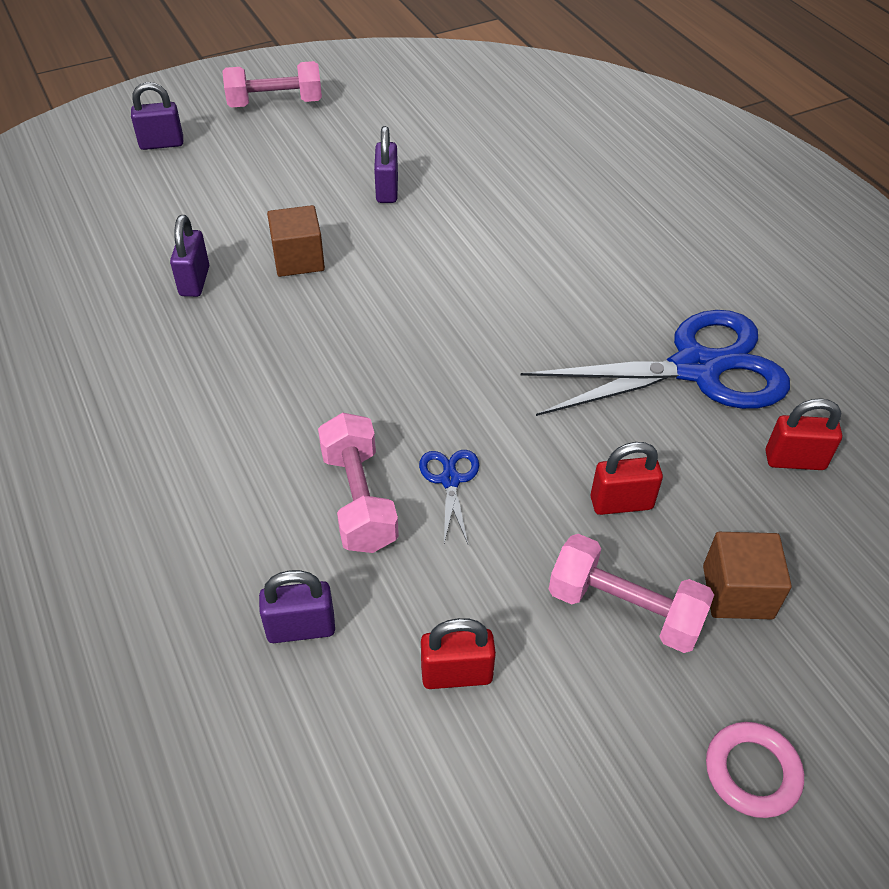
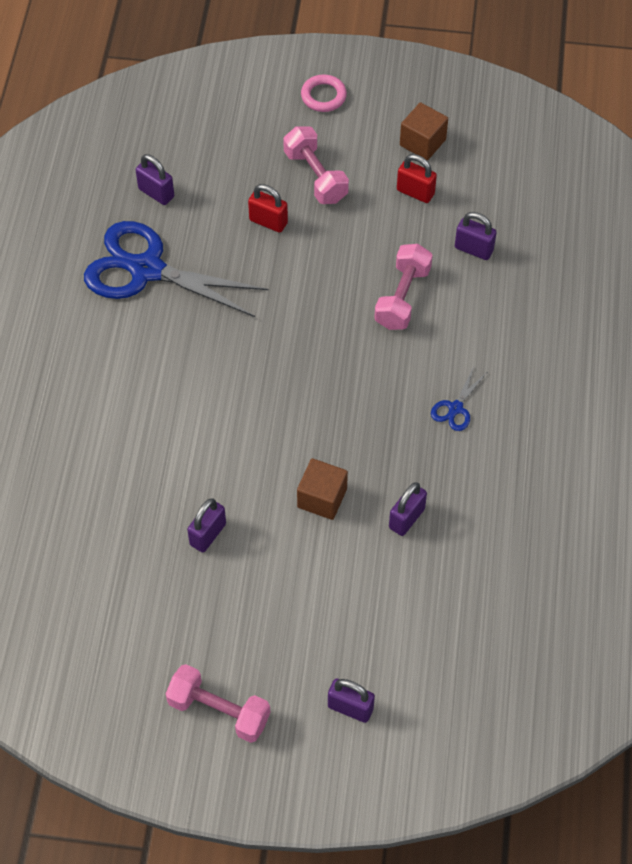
camera: 145 degrees left, 10 degrees up
blue scissors [419,450,479,544] -> blue scissors moved to [431,367,486,431]
brown cube [703,532,792,619] -> brown cube moved to [400,102,448,160]
red padlock [766,398,842,470] -> purple padlock [136,154,174,205]

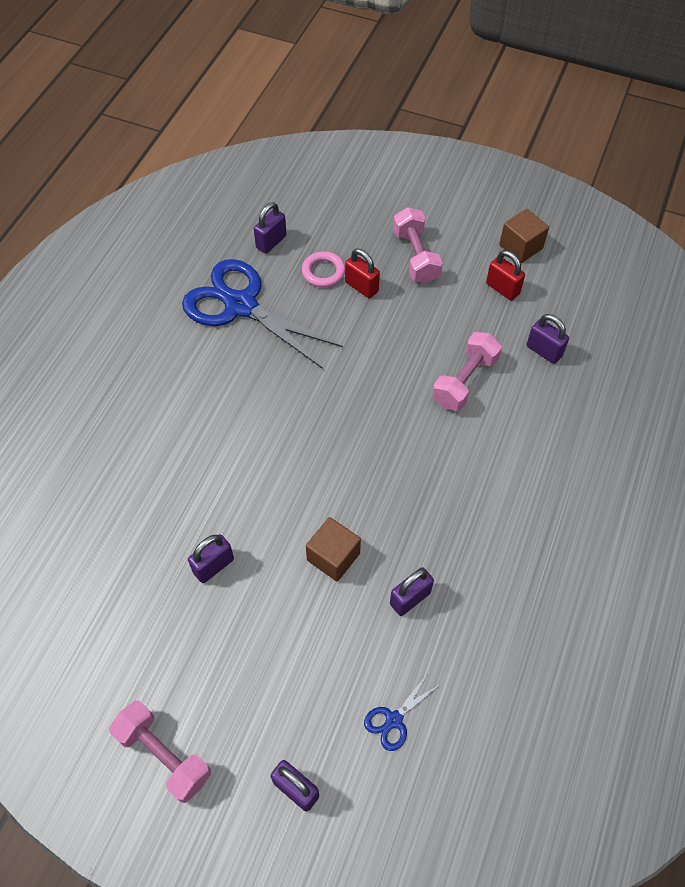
camera: 15 degrees right, 0 degrees up
purple padlock [136,154,174,205] -> purple padlock turned 75 degrees clockwise [254,202,287,254]
pink ring [301,75,347,112] -> pink ring moved to [302,251,345,288]
blue scissors [431,367,486,431] -> blue scissors moved to [364,673,441,751]

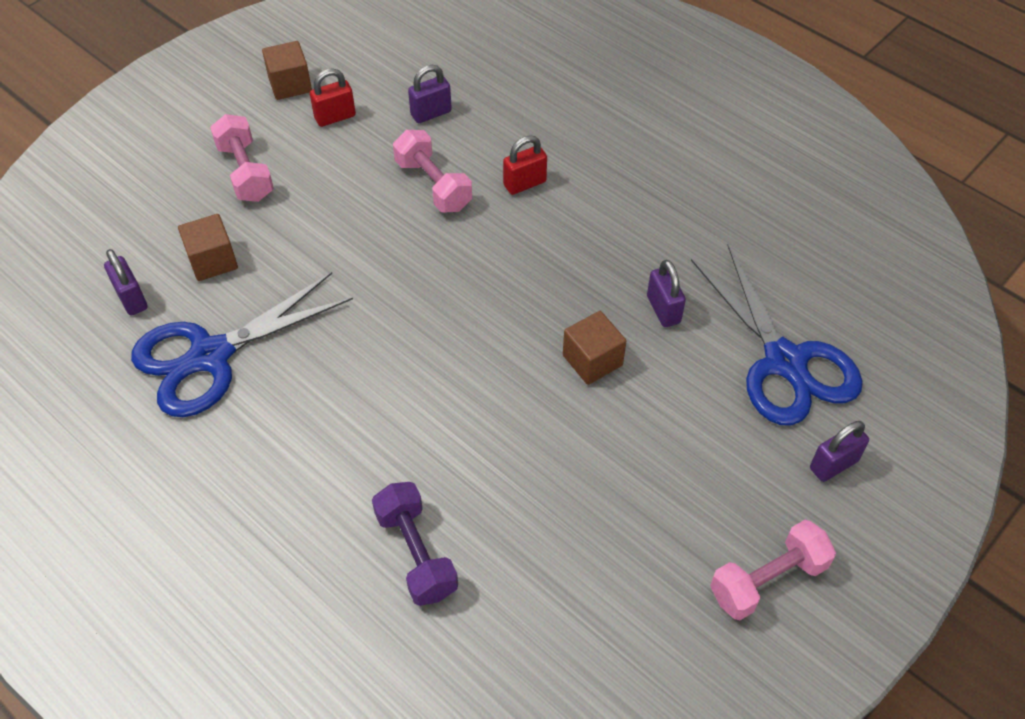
camera: 70 degrees left, 5 degrees down
purple padlock [188,534,234,583] -> none
pink ring [302,251,345,288] -> brown cube [178,214,238,281]
red padlock [345,249,380,298] -> red padlock moved to [503,135,547,195]
blue scissors [364,673,441,751] -> blue scissors [691,245,863,426], size x2.46
pink dumbbell [393,207,443,284] -> pink dumbbell turned 60 degrees clockwise [210,114,274,202]
none -> purple dumbbell [372,482,458,606]

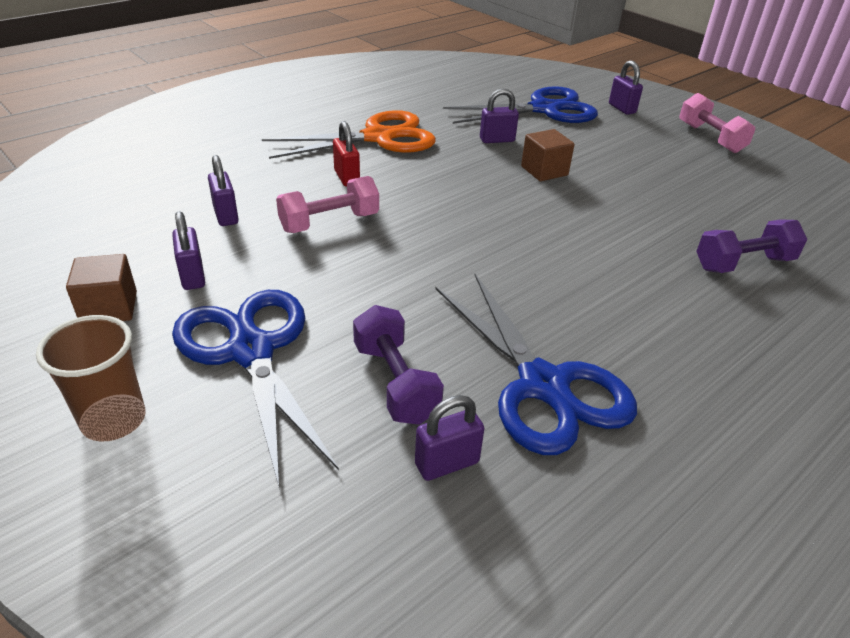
camera: 85 degrees left, 15 degrees down
brown cube [178,214,238,281] -> purple dumbbell [353,305,444,425]
pink dumbbell [210,114,274,202] -> blue scissors [172,290,339,486]
red padlock [310,68,356,127] -> purple padlock [172,211,205,290]
none -> brown cup [36,315,145,442]
none -> orange scissors [262,110,436,159]

